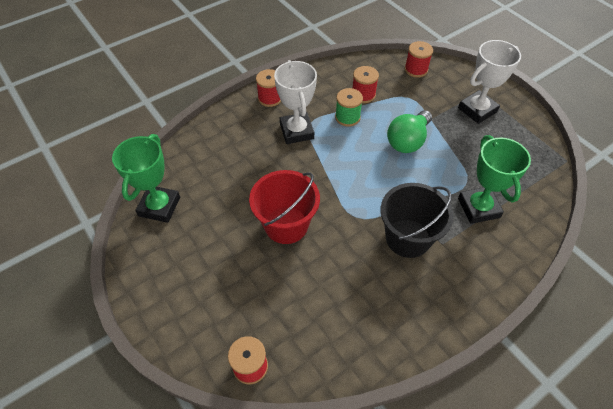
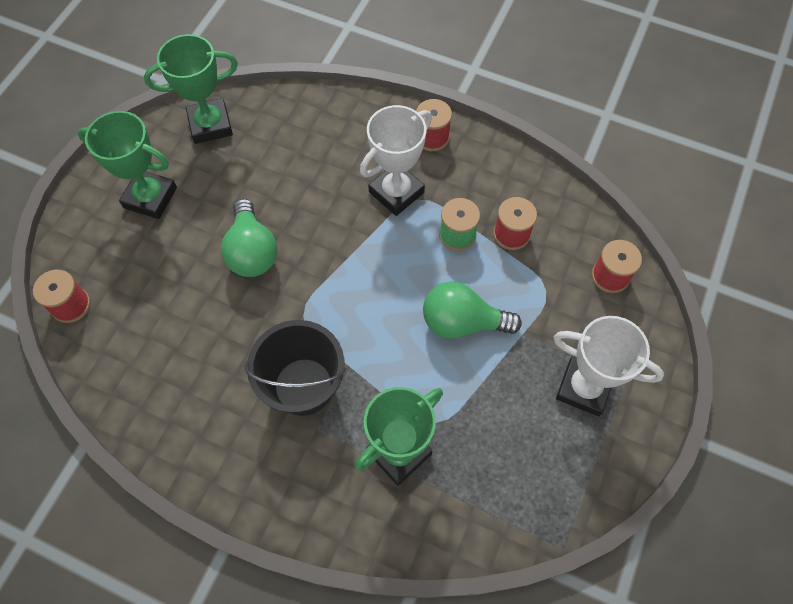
camera: 60 degrees right, 10 degrees up
red bucket [249,170,320,244] -> green light bulb [221,199,277,277]
none -> green trophy [78,111,177,219]

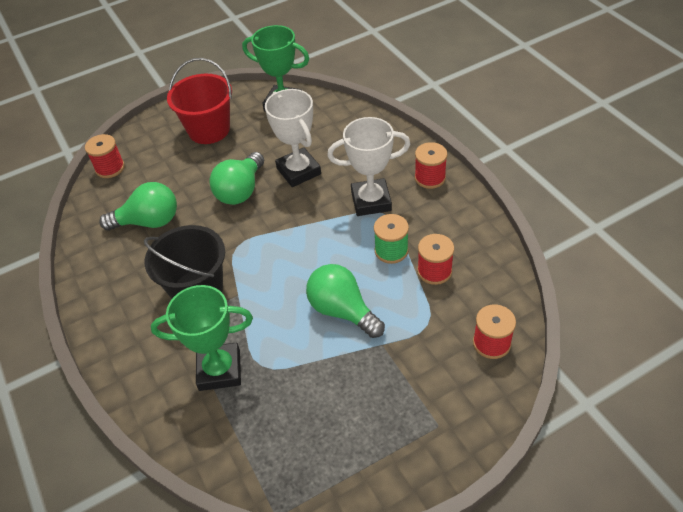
camera: 40 degrees right, 15 degrees down
green trophy [78,111,177,219] -> red bucket [167,58,232,144]
white trophy [553,316,664,416] -> white trophy moved to [265,89,321,187]
none -> green light bulb [99,182,177,231]

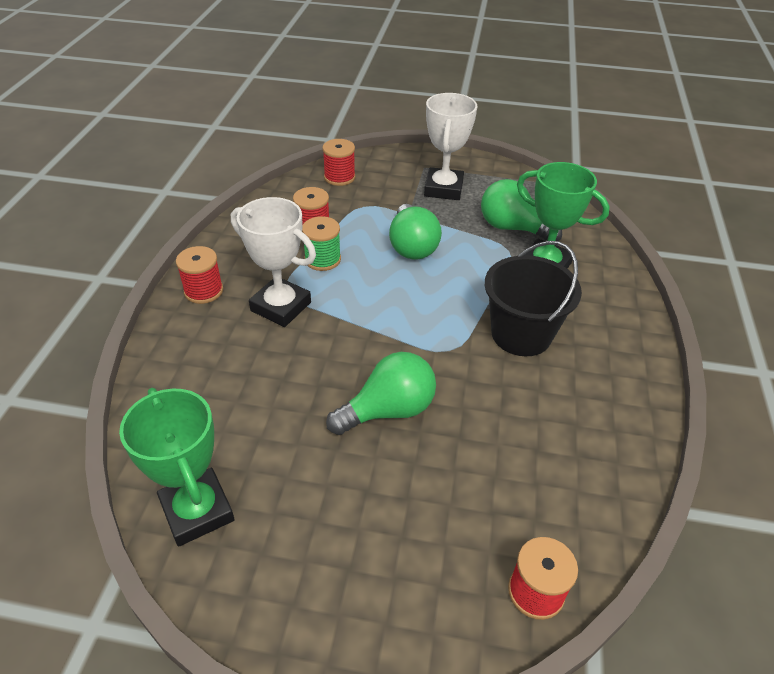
camera: 145 degrees left, 5 degrees down
green light bulb [99,182,177,231] -> green light bulb moved to [481,179,562,241]
red bucket [167,58,232,144] -> none
white trophy [265,89,321,187] -> white trophy moved to [424,93,477,200]

